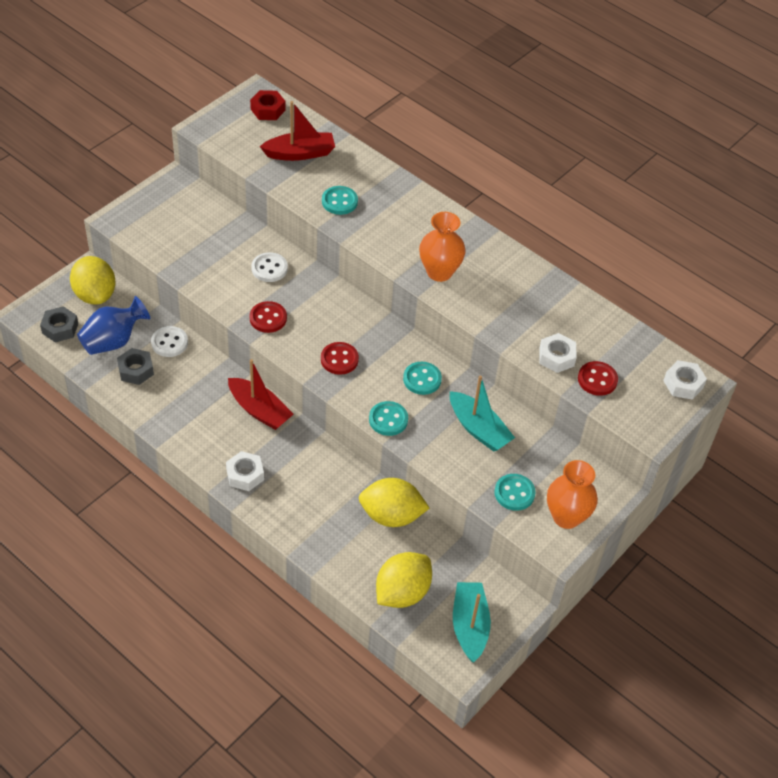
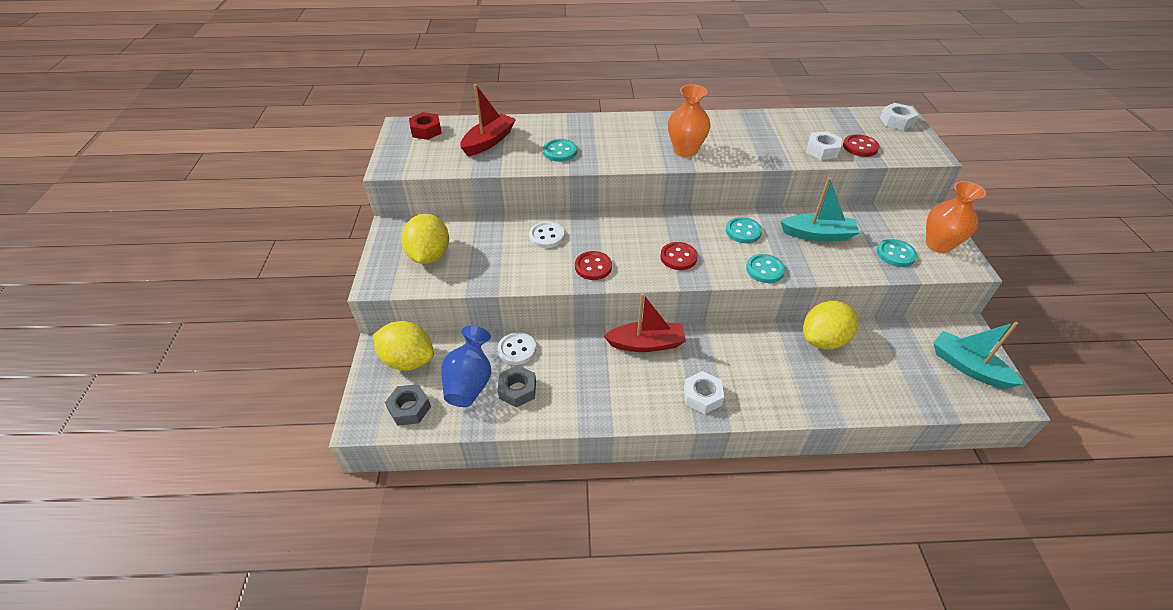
camera: 40 degrees left, 5 degrees down
yellow lemon [376,552,432,608] -> yellow lemon moved to [401,214,449,264]

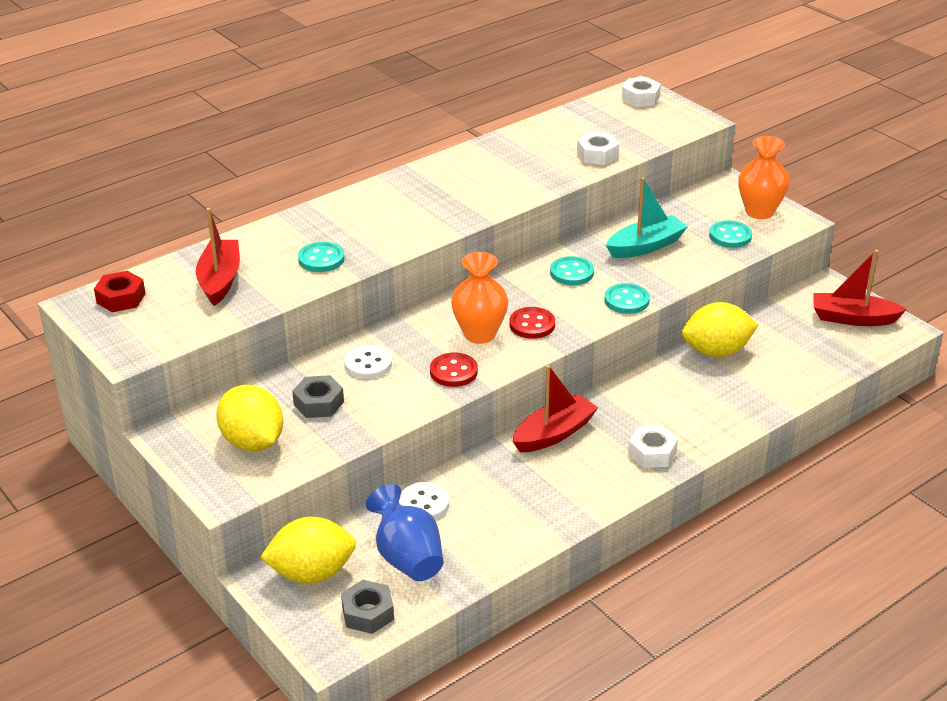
camera: 35 degrees left, 10 degrees down
grey nut [498,365,536,407] -> grey nut moved to [292,375,344,418]
orange vase [668,84,711,157] -> orange vase moved to [451,252,508,344]
yellow lemon [803,301,858,350] -> yellow lemon turned 60 degrees clockwise [682,302,758,357]
red button [843,134,879,157] -> none
turquoise boat [933,322,1024,389] -> red boat [813,250,907,326]

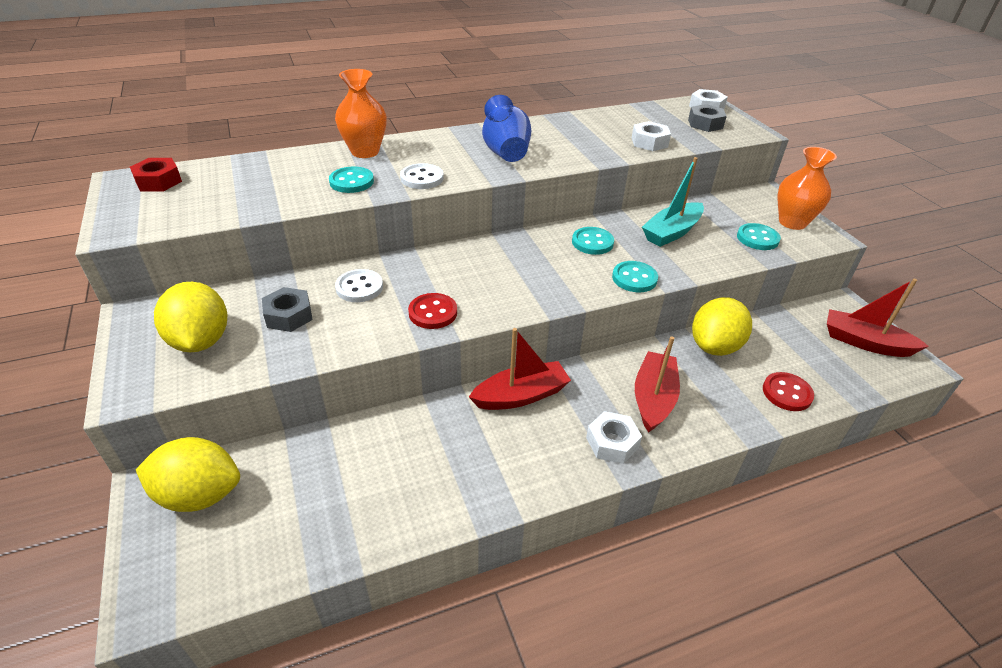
camera: 15 degrees right, 5 degrees up
red boat [196,208,240,306] -> red boat moved to [635,336,680,433]
grey nut [341,580,394,634] -> grey nut moved to [688,104,727,132]
blue vase [366,484,443,581] -> blue vase moved to [482,95,531,162]
white button [399,482,449,519] -> white button moved to [400,163,444,189]
orange vase [451,252,508,344] -> orange vase moved to [335,69,387,158]
red button [509,307,555,339] -> red button moved to [763,372,814,411]
turquoise boat [606,177,688,258] -> turquoise boat turned 150 degrees clockwise [642,157,704,247]
yellow lemon [682,302,758,357] -> yellow lemon turned 60 degrees counterclockwise [692,297,752,356]

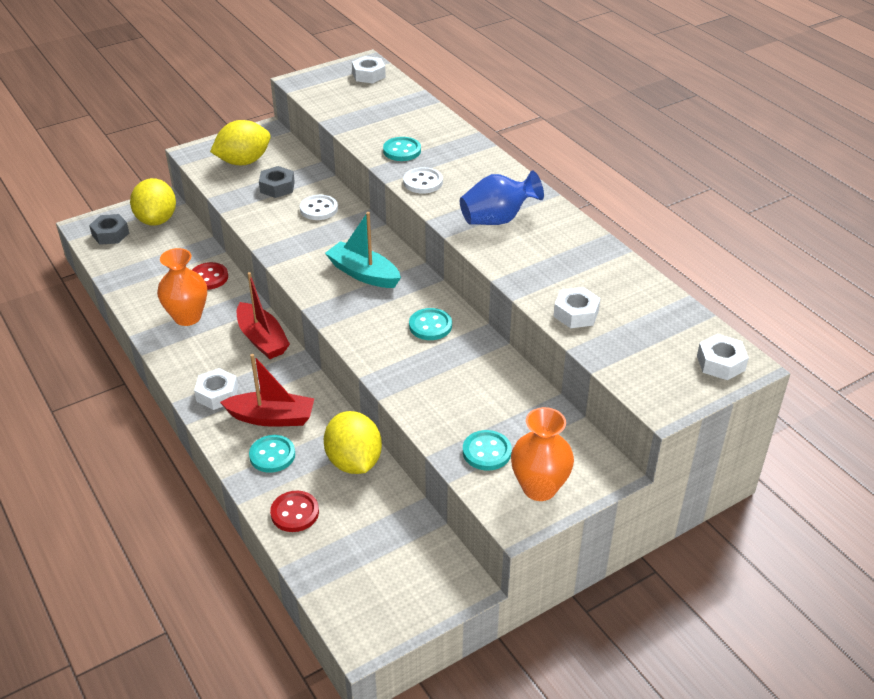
camera: 80 degrees right, 0 degrees up
red nut [130,158,182,191] -> white nut [352,56,386,83]
orange vase [335,69,387,158] -> orange vase moved to [157,248,207,326]
red button [408,293,457,329] -> red button moved to [192,262,228,290]
turquoise button [612,261,658,292] -> turquoise button moved to [249,435,295,473]
turquoise boat [642,157,704,247] -> turquoise boat moved to [325,212,401,288]
grey nut [688,104,727,132] -> grey nut moved to [89,214,129,245]
yellow lemon [692,297,752,356] -> yellow lemon turned 45 degrees clockwise [324,411,382,474]
red boat [827,279,929,357] -> none

